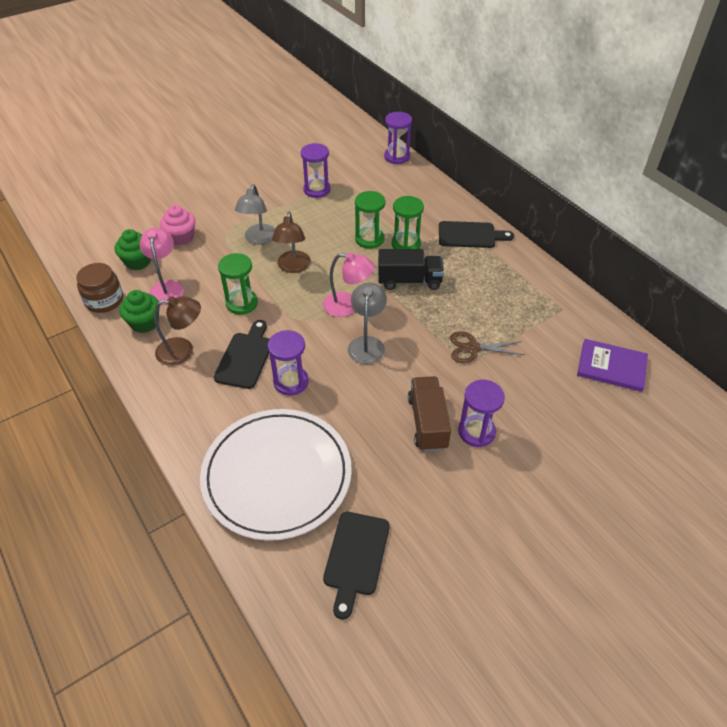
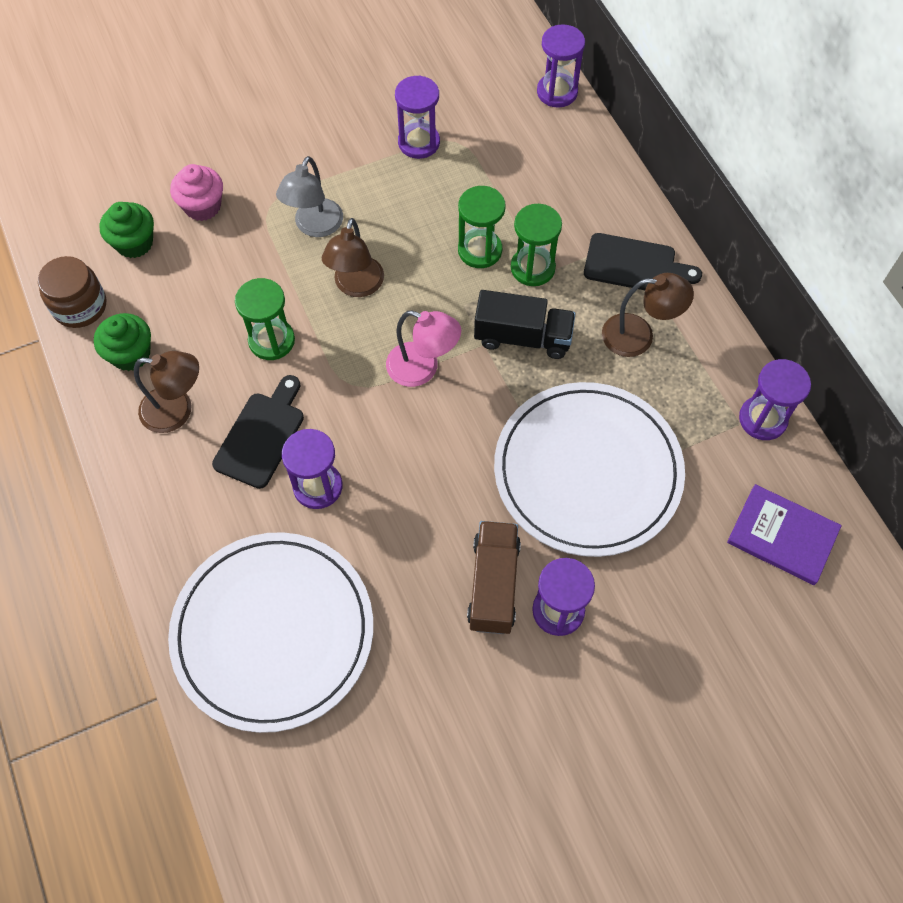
camera: 10 degrees right, 15 degrees up
pink lamp [140,228,184,305] -> none
black cutting board [323,512,390,619] -> none
grey lamp [348,282,387,364] -> none
brown scissors [450,331,524,363] -> white plate [494,382,685,557]
none -> brown lamp [602,273,694,357]
none -> purple hourglass [739,359,811,440]

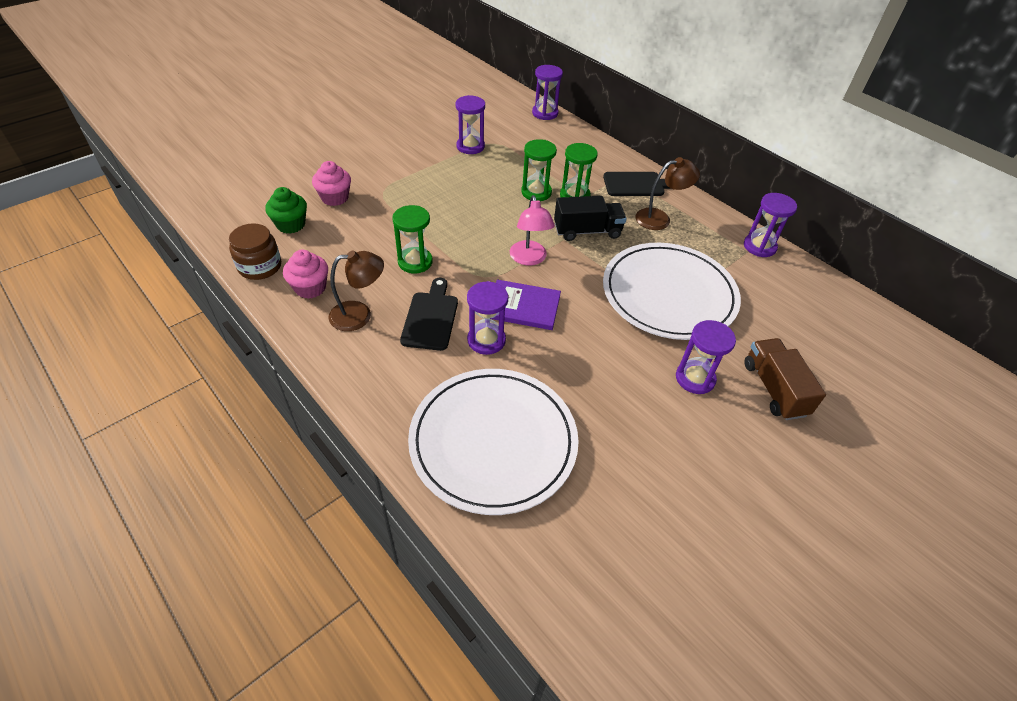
camera: 20 degrees left, 15 degrees down
green cupcake [94,313,151,371] -> pink cupcake [283,249,328,299]
grey lamp [276,156,343,237] -> none
brown lamp [322,218,384,297] -> none
pink lamp [386,311,461,387] -> pink lamp turned 75 degrees clockwise [510,195,555,265]
brown truck [467,521,521,634] -> brown truck moved to [744,338,826,420]
purple book [727,484,842,585] -> purple book moved to [490,280,561,330]

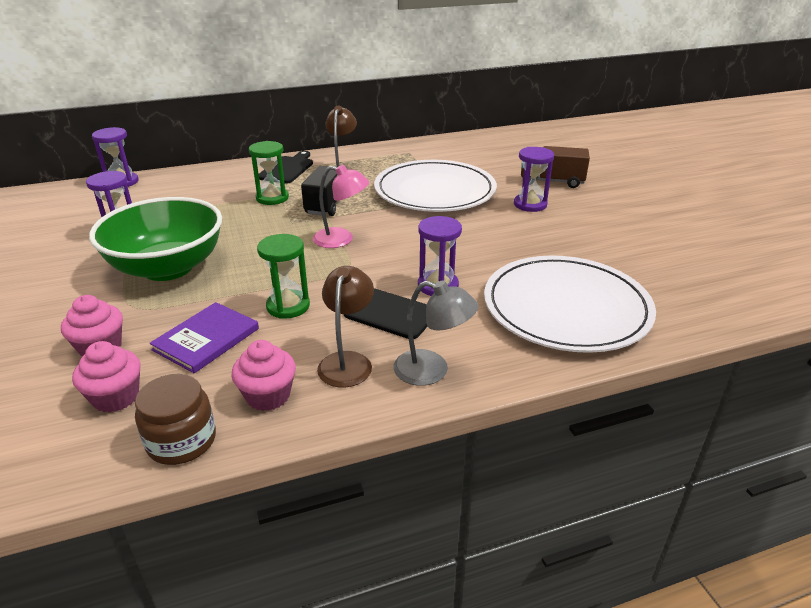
camera: 65 degrees left, 15 degrees down
green cupcake [265,187,307,234] -> pink cupcake [72,341,140,413]
purple book [490,280,561,330] -> purple book moved to [149,302,259,373]
green hourglass [521,139,557,201] -> none
purple hourglass [744,193,797,257] -> none
none -> green bowl [89,197,222,281]
none -> grey lamp [394,280,479,386]

